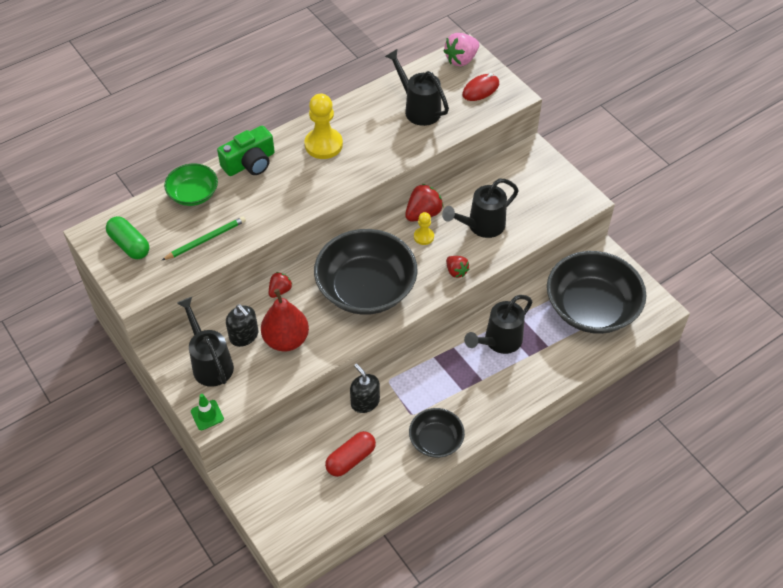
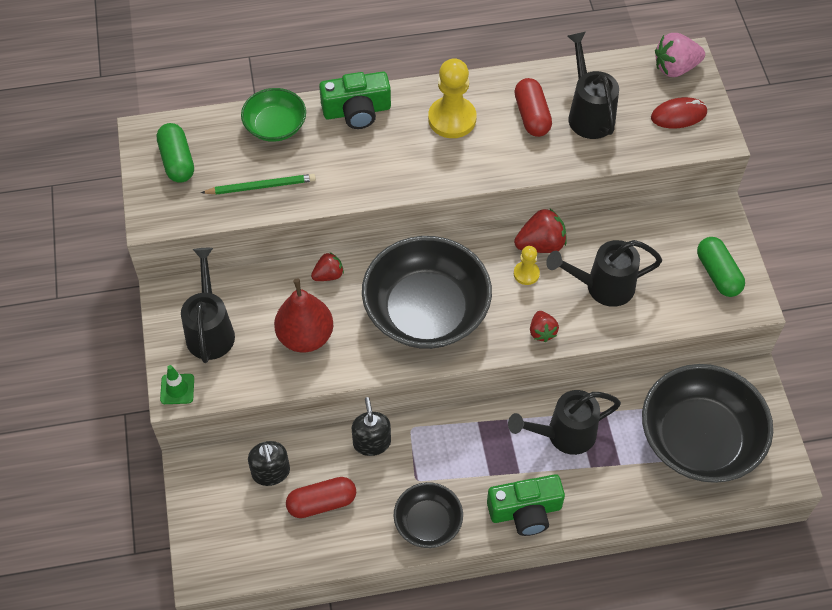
camera: 25 degrees right, 5 degrees up
black soap dispenser [226,304,258,347] -> black soap dispenser moved to [248,441,290,486]
none -> green camera [487,474,565,536]
none -> red capsule [514,78,552,137]
none -> green capsule [697,237,745,297]

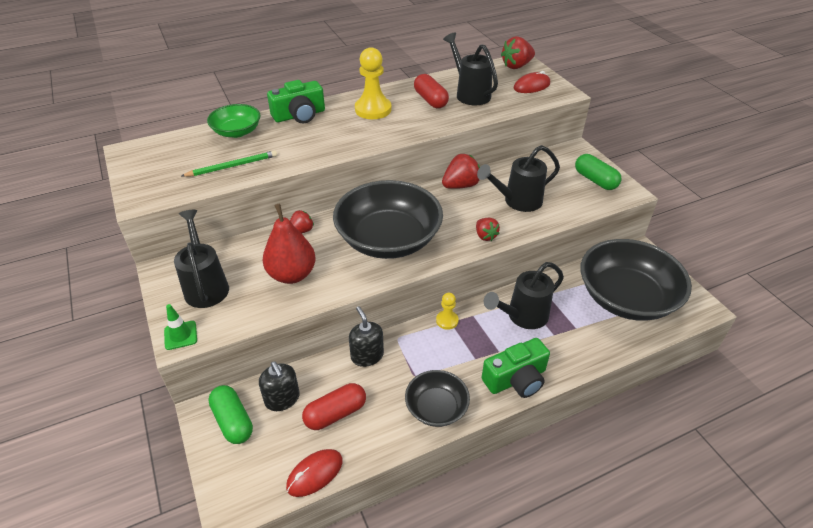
camera: 15 degrees left, 15 degrees down
green capsule [157,123,194,183] -> green capsule moved to [208,385,253,444]
yellow pawn [514,246,540,285] -> yellow pawn moved to [436,293,459,330]
pink strawberry [655,33,705,77] -> red strawberry [501,36,535,69]
none -> red mouse [286,449,343,497]

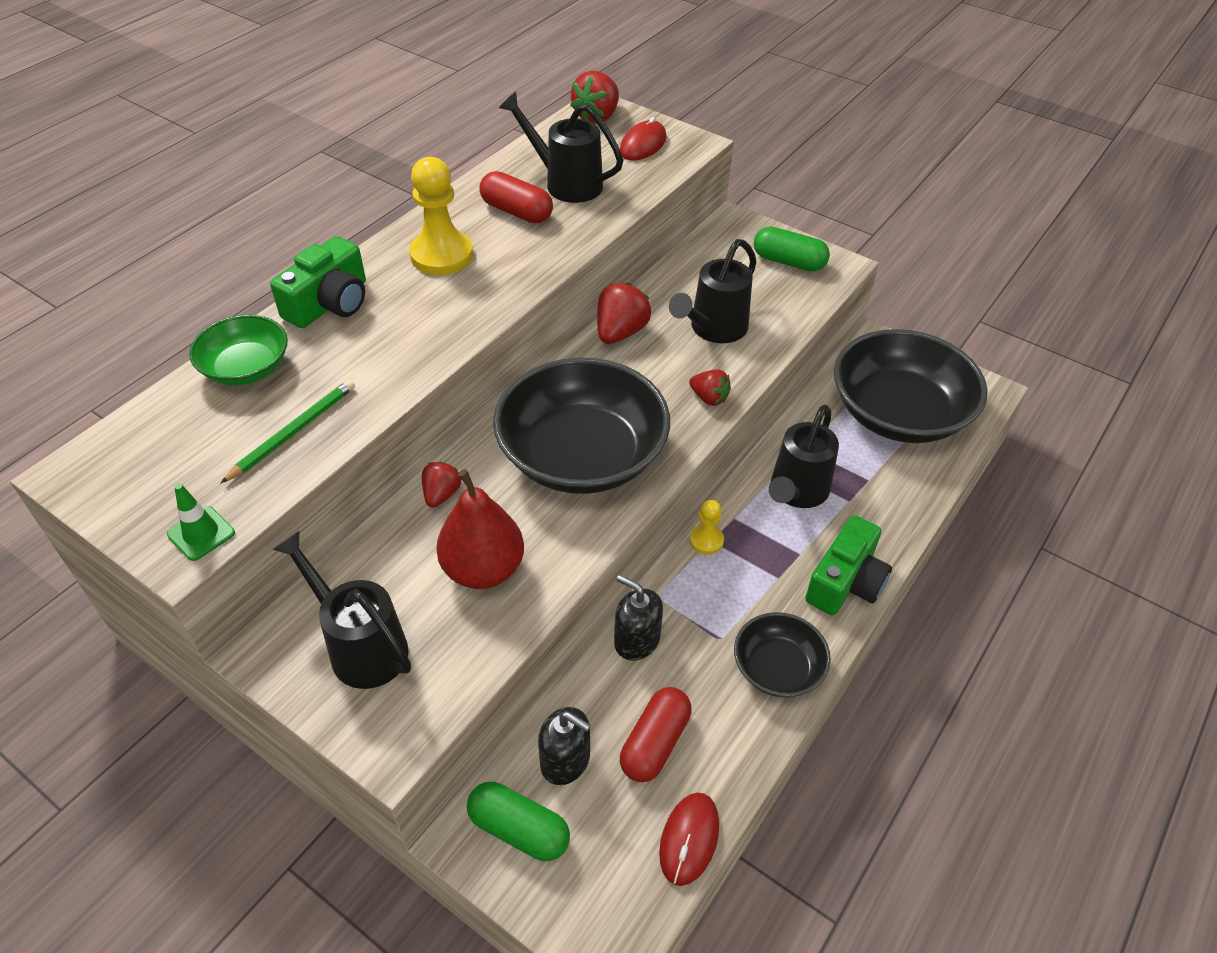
camera: 30 degrees left, 5 degrees up
green traffic cone [164,304,197,350] -> green traffic cone moved to [167,483,235,561]

